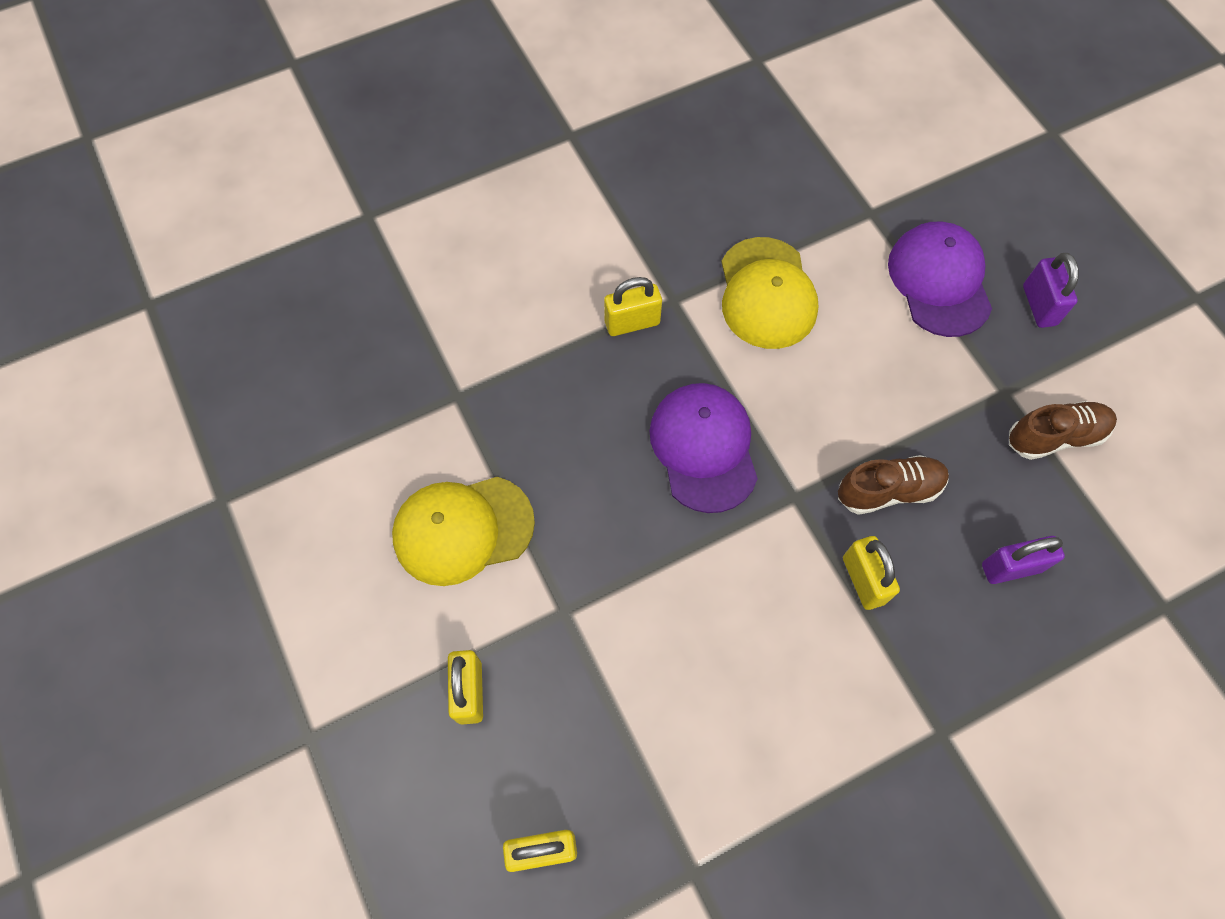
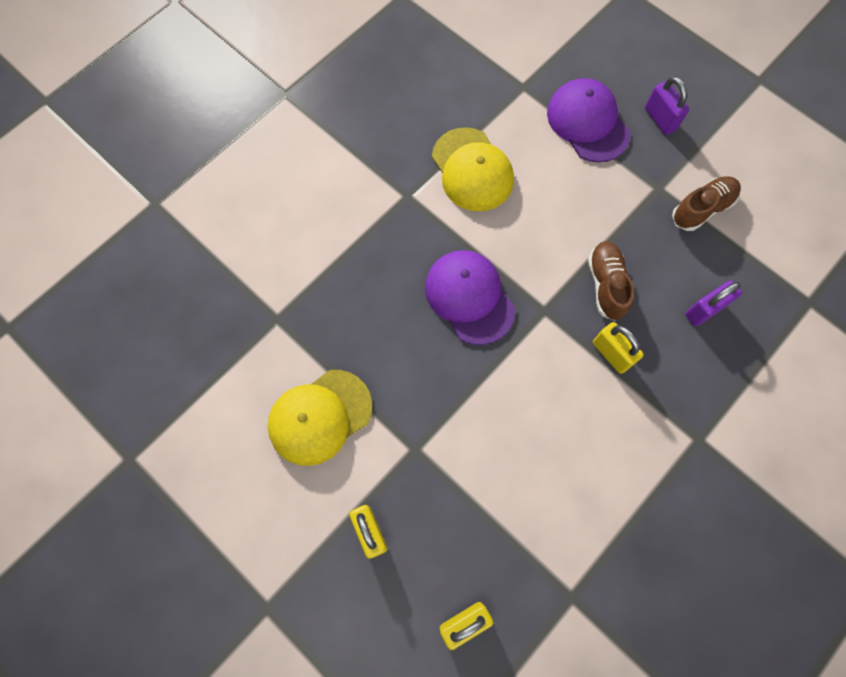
camera: 20 degrees left, 5 degrees up
yellow padlock [604,277,662,336] -> none
brown shoe [838,455,949,515] -> brown shoe turned 60 degrees counterclockwise [588,241,634,321]

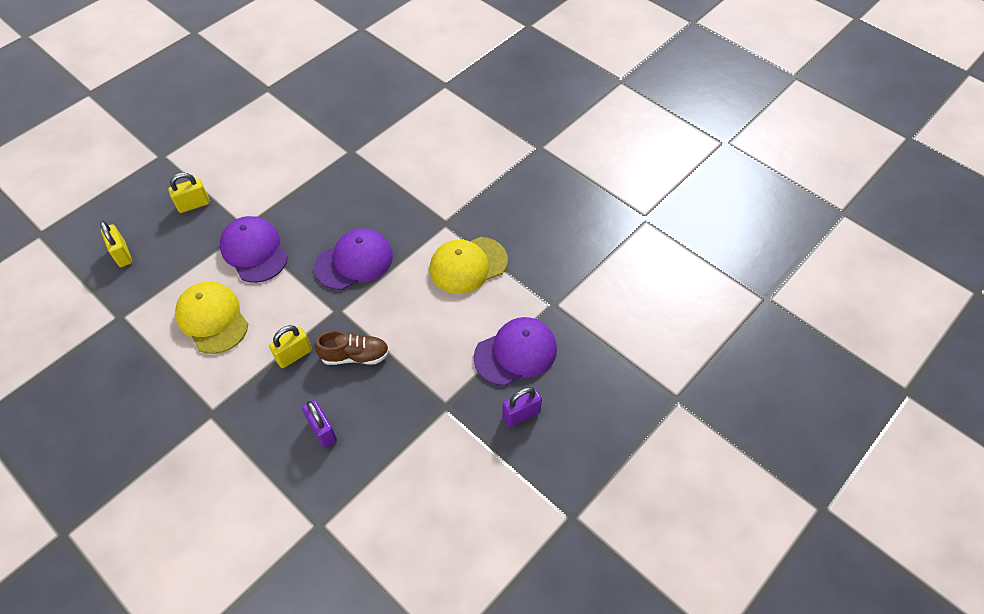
camera: 90 degrees right, 15 degrees down
yellow cap [268,370,372,466] -> yellow cap moved to [175,282,248,354]
brown shoe [672,176,741,231] -> none
none -> purple cap [220,216,288,283]

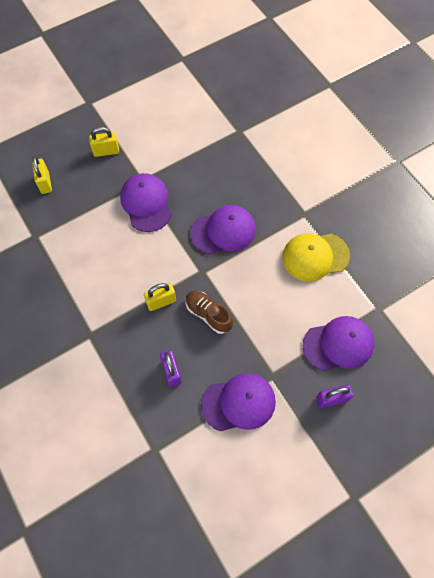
camera: 15 degrees right, 10 degrees up
yellow cap [175,282,248,354] -> none
brown shoe [315,331,389,365] -> brown shoe turned 150 degrees counterclockwise [185,291,233,334]
none -> purple cap [201,373,276,431]

